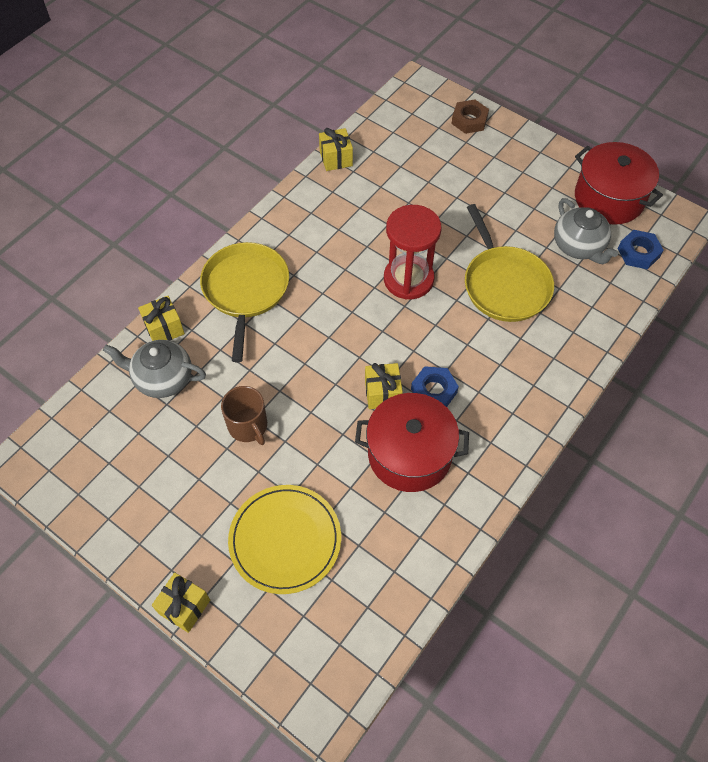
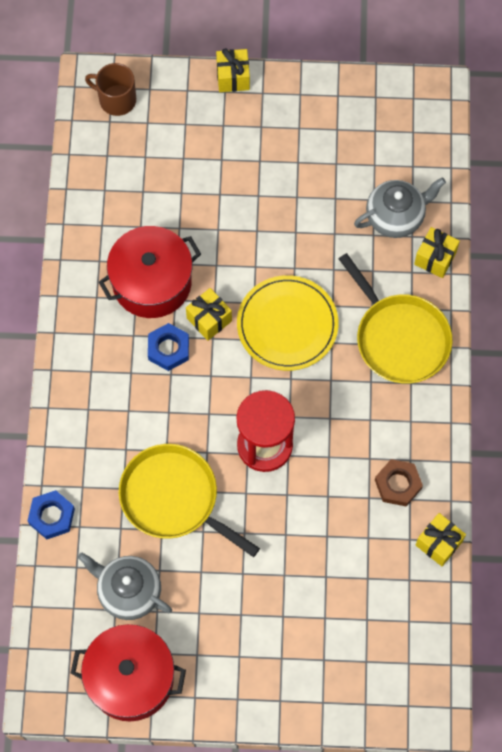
camera: 145 degrees right, 10 degrees up
brown mug [221,386,267,445] -> brown mug moved to [85,63,136,116]
yellow plate [228,485,341,594] -> yellow plate moved to [237,275,339,371]
brown nut [451,99,489,134] -> brown nut moved to [375,459,423,506]
blue nut [618,230,664,270] -> blue nut moved to [28,490,75,539]

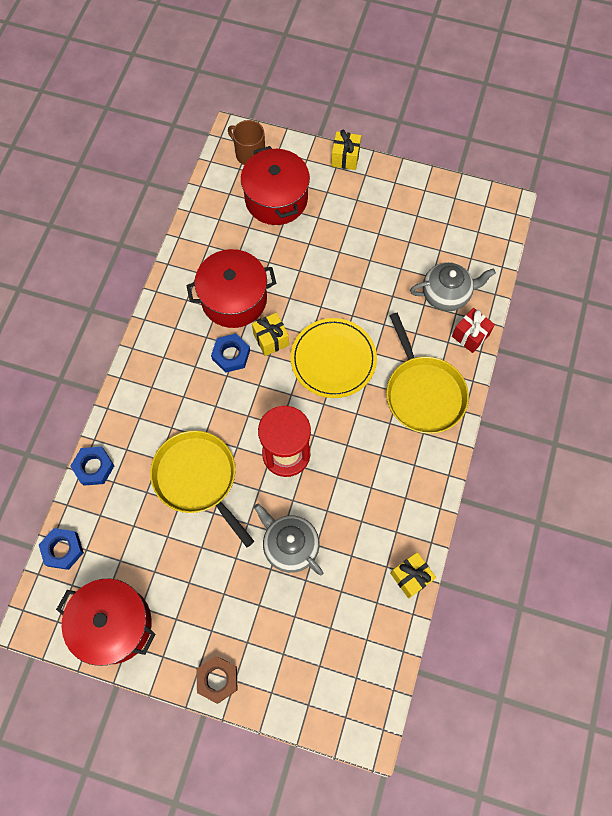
camera: 15 degrees right, 0 degrees up
grey teapot [78,553,172,620] -> grey teapot moved to [254,504,323,575]
brown nut [375,459,423,506] -> brown nut moved to [197,656,238,704]
yellow gift [414,227,460,278] -> red gift [452,308,495,353]
none -> blue nut [39,528,84,570]
none -> red pot [241,146,310,225]

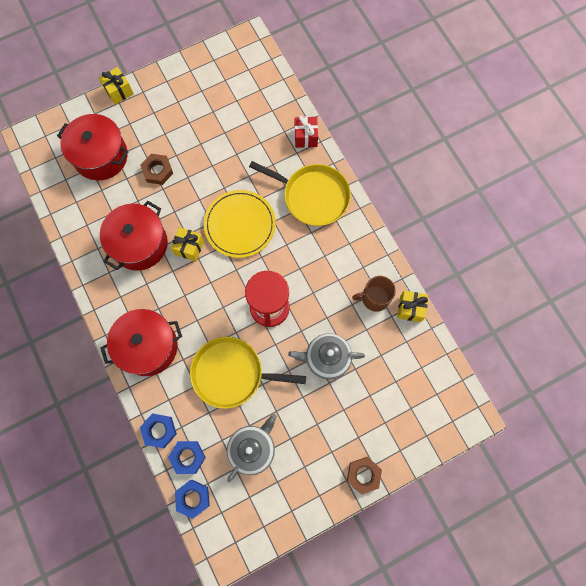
camera: 45 degrees left, 5 degrees up
red pot [56,578,156,666] -> red pot moved to [101,309,182,376]
blue nut [211,334,250,373] -> blue nut moved to [168,441,206,474]
brown mug [228,120,265,165] -> brown mug moved to [352,276,396,312]
grey teapot [410,262,496,311] -> grey teapot moved to [227,414,277,482]
none -> brown nut [140,154,173,185]

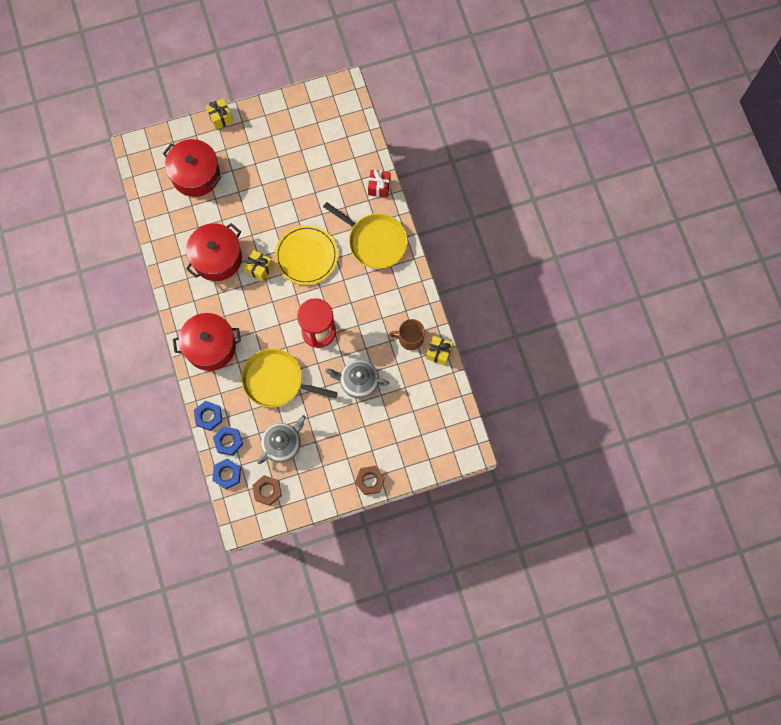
camera: 10 degrees right, 0 degrees up
brown nut [140,154,173,185] -> brown nut moved to [252,475,282,506]

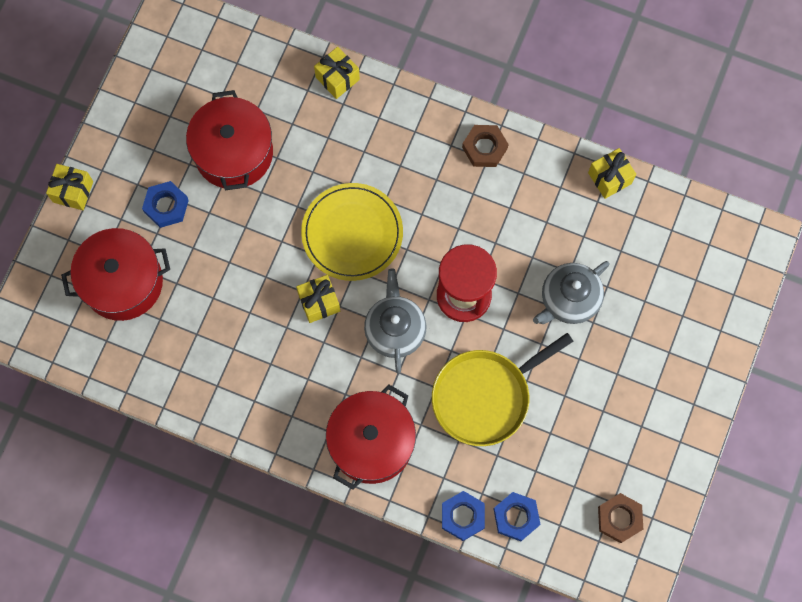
camera: 50 degrees left, 0 degrees up
red pot [186,223,242,281] -> red pot moved to [186,90,273,191]
blue nut [212,458,241,489] -> blue nut moved to [142,181,189,228]
grey teapot [257,415,306,464] -> grey teapot moved to [364,268,426,374]
yellow pan [323,202,408,269] -> none
brown nut [355,466,385,495] -> brown nut moved to [462,125,509,167]
red gift [368,170,390,198] -> yellow gift [314,47,360,99]
brown mug [389,319,425,350] -> none

